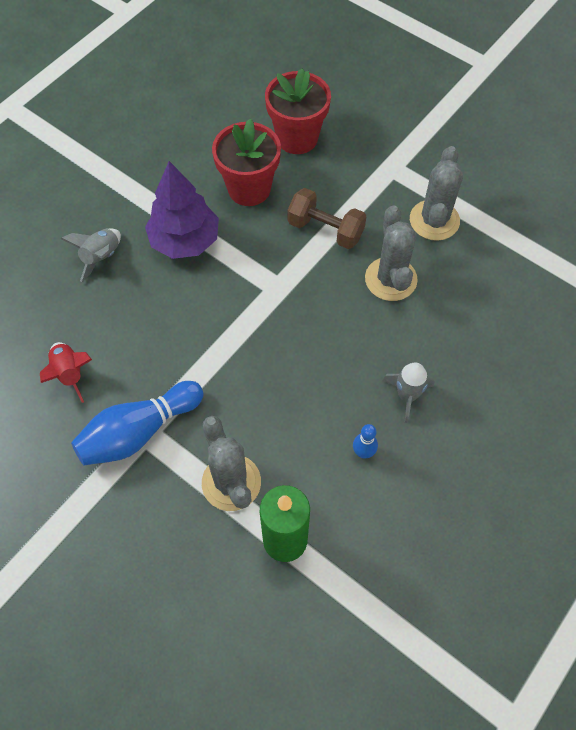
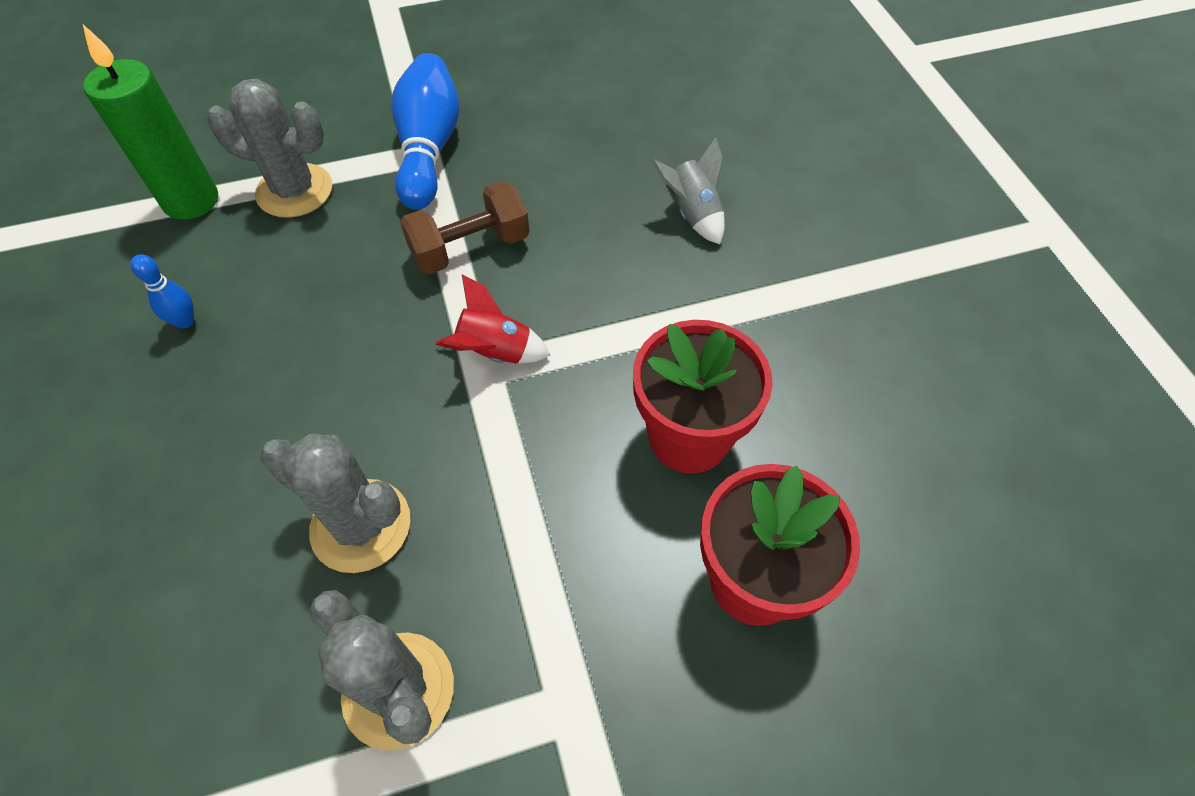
camera: 125 degrees right, 5 degrees down
red rocket [40,342,92,403] -> red rocket moved to [436,274,550,364]
purple tree [145,161,219,259] -> none
brown dumbbell [288,188,367,249] -> brown dumbbell moved to [400,181,530,275]
grey rocket [382,363,434,423] -> none

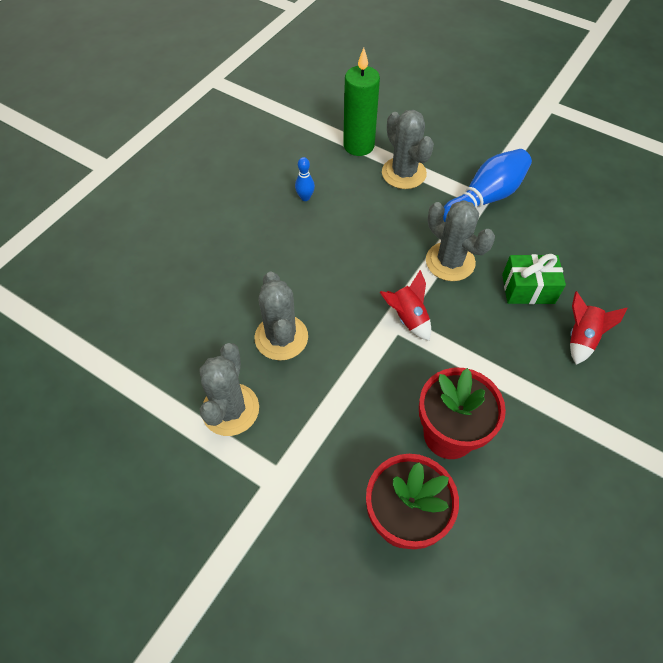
camera: 50 degrees right, 0 degrees up
brown dumbbell [400,181,530,275] -> grey cactus [426,200,495,281]
grey rocket [652,137,725,244] -> red rocket [570,291,628,365]
none -> green gift [502,254,566,304]

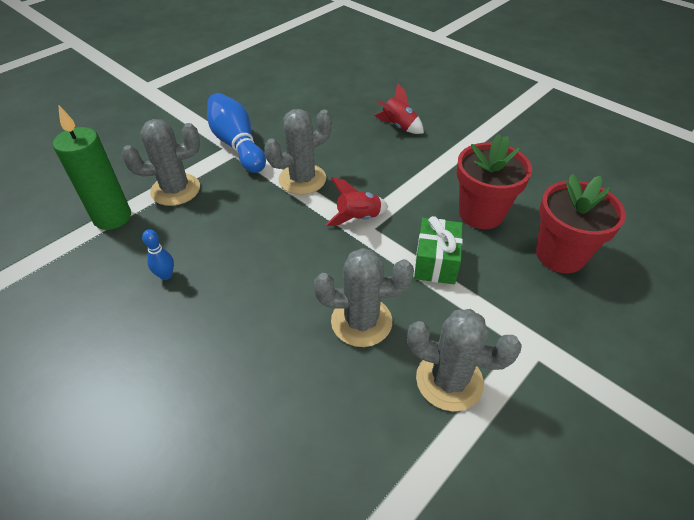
camera: 80 degrees left, 10 degrees down
green gift [502,254,566,304] -> green gift moved to [414,216,463,284]

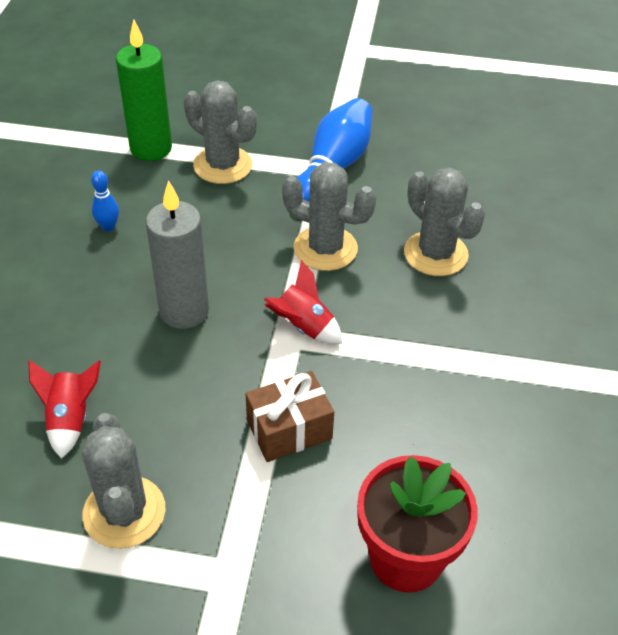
camera: 55 degrees right, 0 degrees up
grey cactus [314,248,414,347] -> grey cactus moved to [404,168,485,276]
red rocket [374,83,424,134] -> red rocket moved to [28,360,101,459]
green gift [414,216,463,284] -> brown gift [246,371,334,462]
red flower pot [456,134,532,229] -> none
none -> grey candle [146,180,209,329]

